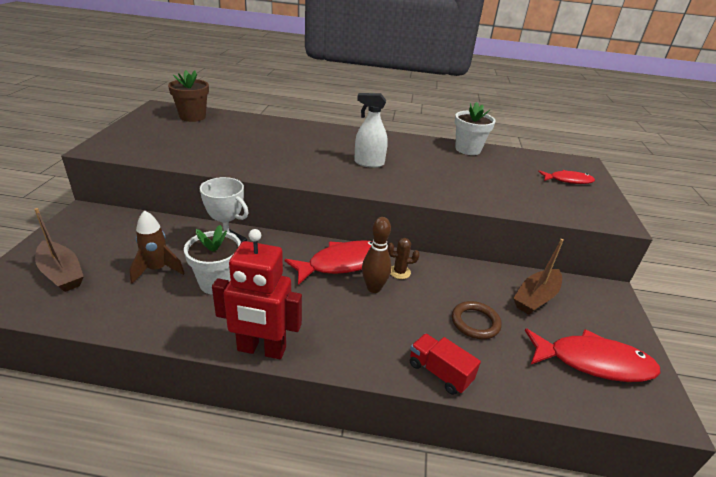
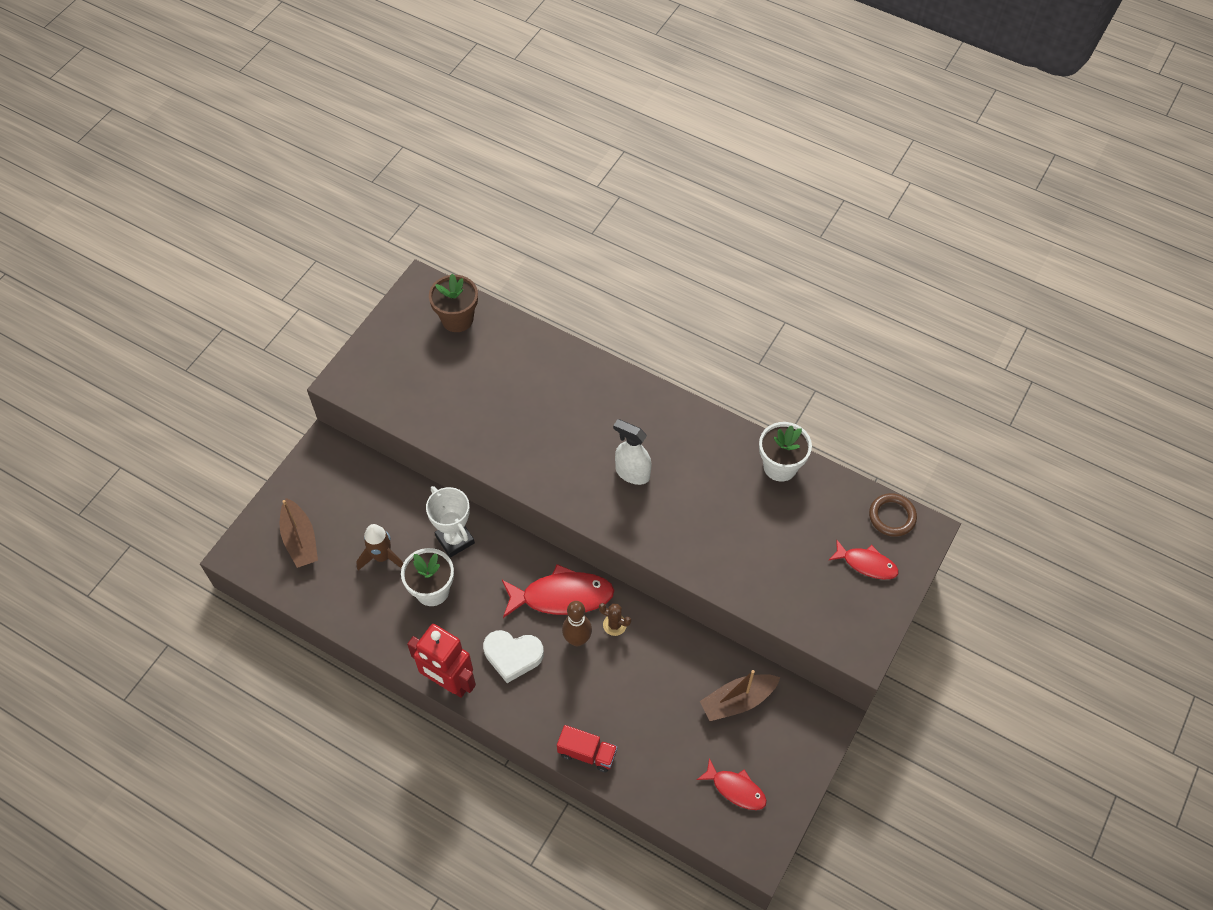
camera: 25 degrees right, 25 degrees up
red truck [410,334,481,395] -> red truck turned 135 degrees clockwise [557,725,618,772]
brown ring [452,301,502,339] -> brown ring moved to [869,493,917,537]
red fish [525,328,660,382] -> red fish [697,758,767,810], size x0.59
none -> white heart [483,630,544,683]

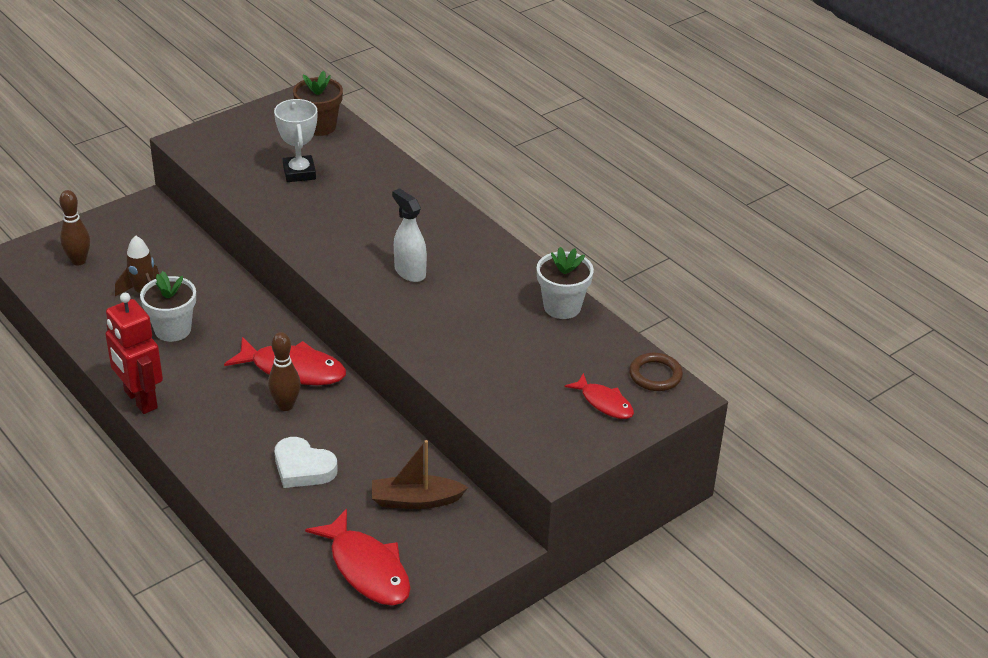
camera: 20 degrees right, 20 degrees down
brown boat [280,498,318,568] -> brown bowling pin [59,190,90,265]
white trophy [426,486,475,558] -> white trophy moved to [274,99,317,182]
white heart [483,630,544,683] -> white heart moved to [275,437,338,488]
red truck [557,725,618,772] -> none
brown cactus [599,603,631,636] -> none
red fish [697,758,767,810] -> red fish [305,509,411,606], size x1.69

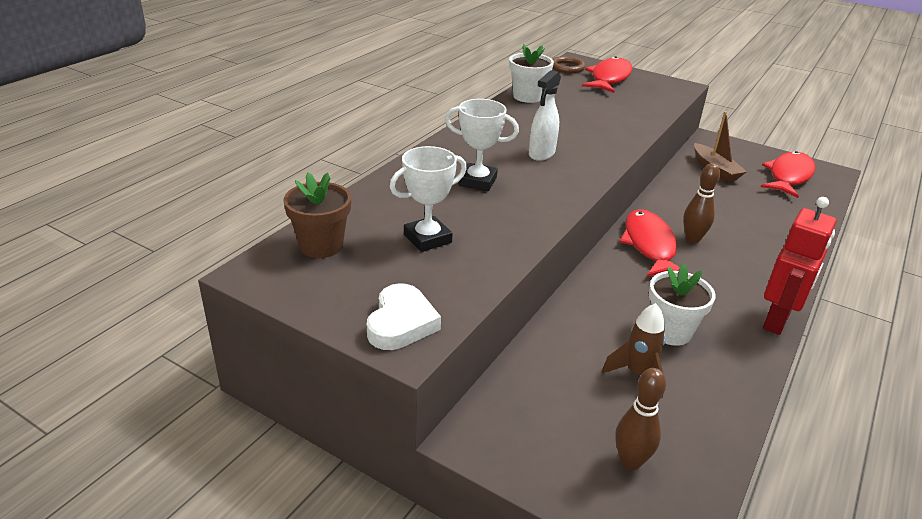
camera: 110 degrees left, 5 degrees down
white heart [275,437,338,488] -> white heart moved to [367,283,441,350]
red fish [565,373,634,419] -> red fish [582,56,632,93], size x1.69
none -> white trophy [445,99,519,191]

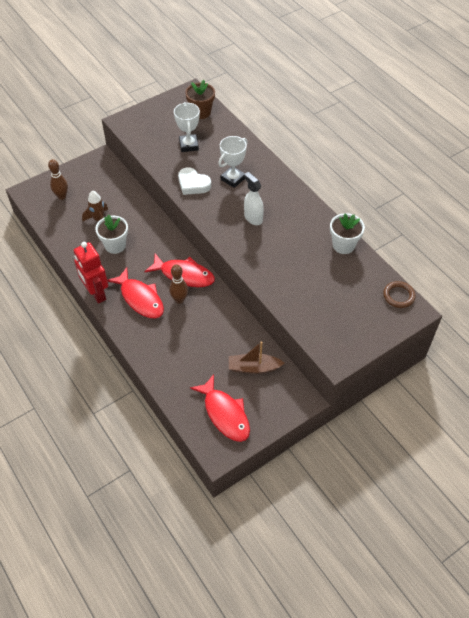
camera: 115 degrees right, 20 degrees up
white heart [367,283,441,350] -> white heart moved to [178,167,211,195]
red fish [582,56,632,93] -> red fish moved to [107,267,164,318]

